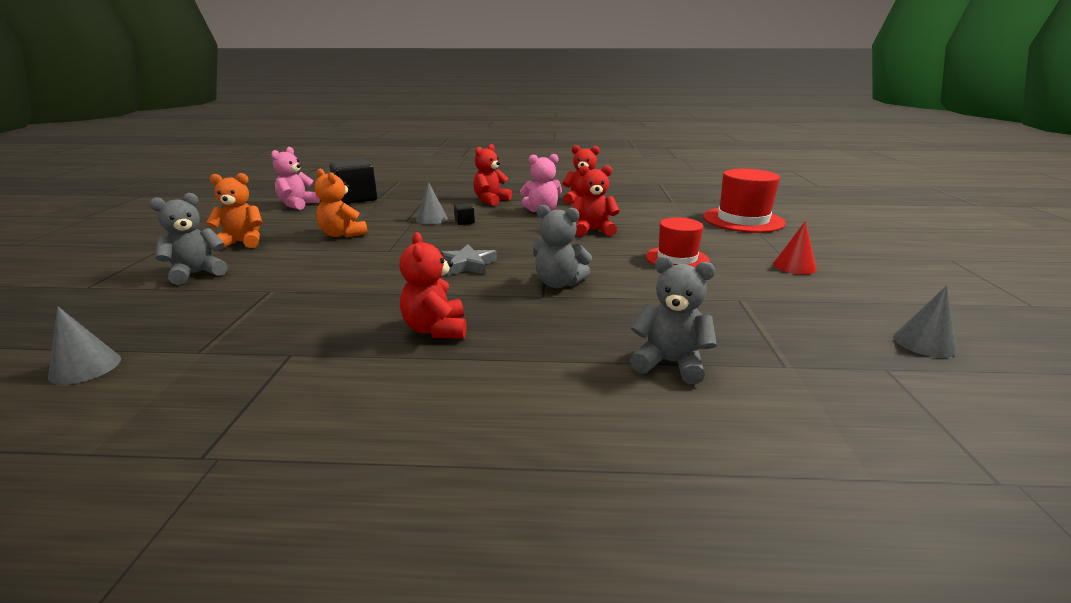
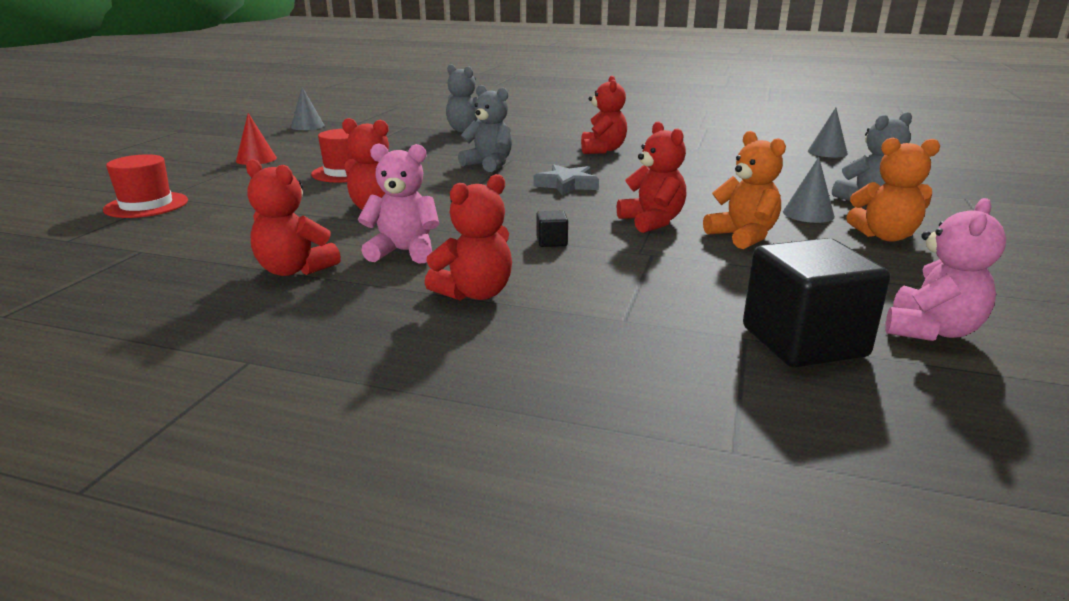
camera: 165 degrees left, 0 degrees up
grey cone [416,182,448,224] -> grey cone moved to [783,157,835,223]
red hat [703,169,785,233] -> red hat [103,154,188,218], size x0.66
none -> red teddy bear [617,121,686,233]

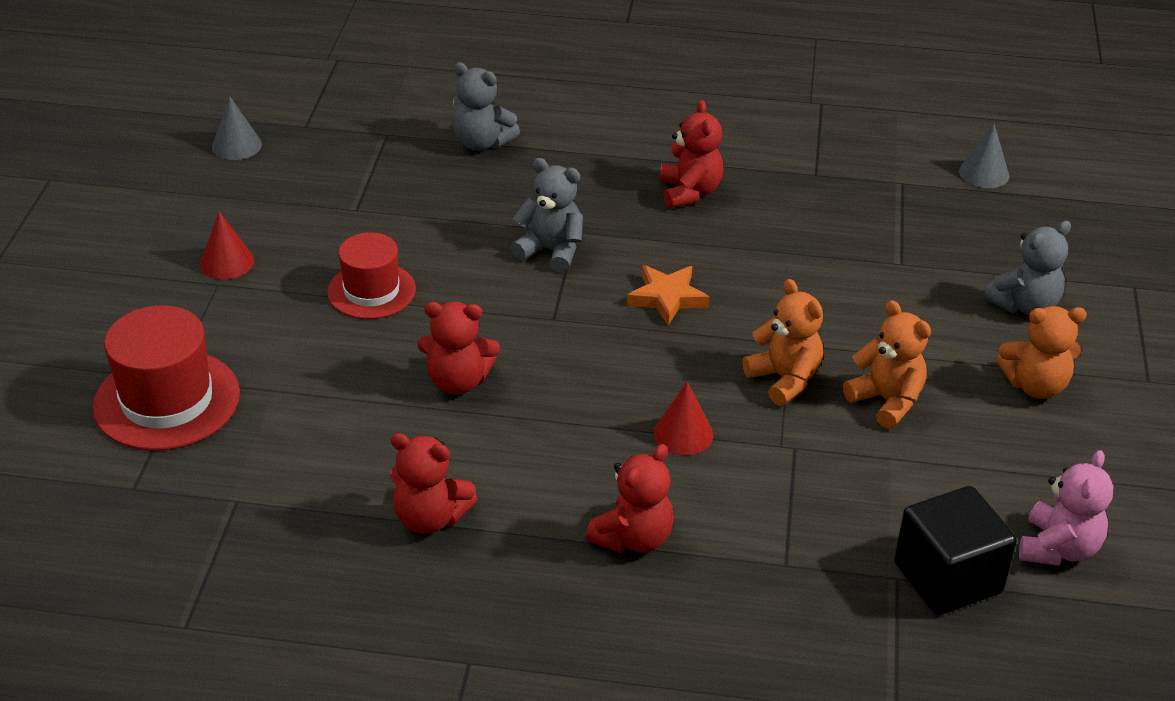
camera: 10 degrees left, 15 degrees up
red hat [103,154,188,218] -> red hat [93,305,240,451], size x1.52
pink teddy bear [358,143,439,264] -> none
grey star [534,164,599,196] -> orange star [627,265,709,326]
black cube [536,211,568,247] -> red cone [654,382,713,455]
red teddy bear [617,121,686,233] -> orange teddy bear [742,279,823,406]
grey cone [783,157,835,223] -> none

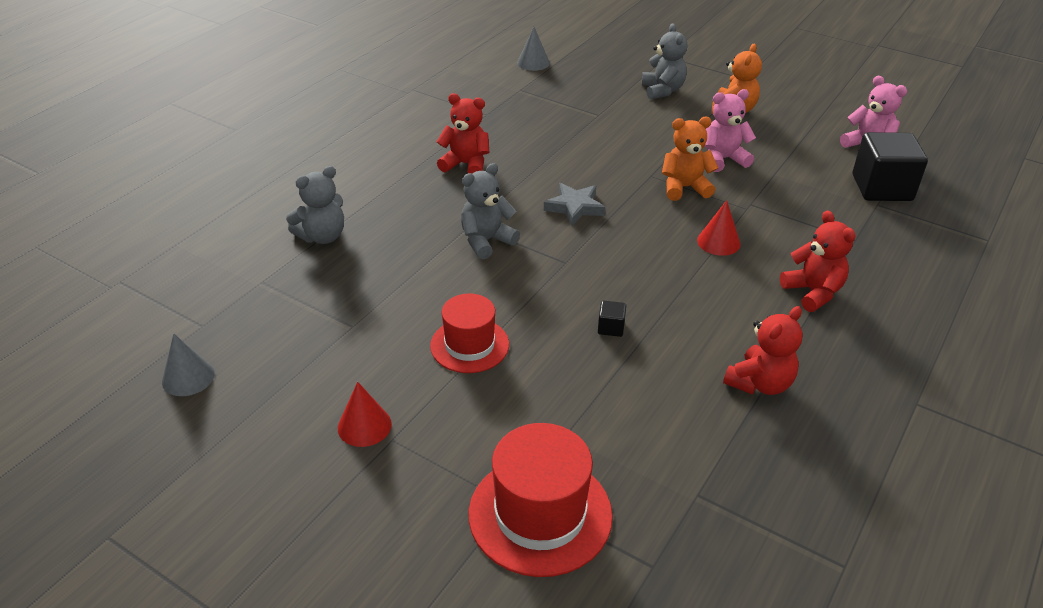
camera: 65 degrees left, 0 degrees up
red teddy bear [417,301,500,395] -> black cube [598,301,626,337]
orange star [627,265,709,326] -> grey star [544,183,606,226]
orange teddy bear [843,300,931,429] -> pink teddy bear [704,89,756,172]

